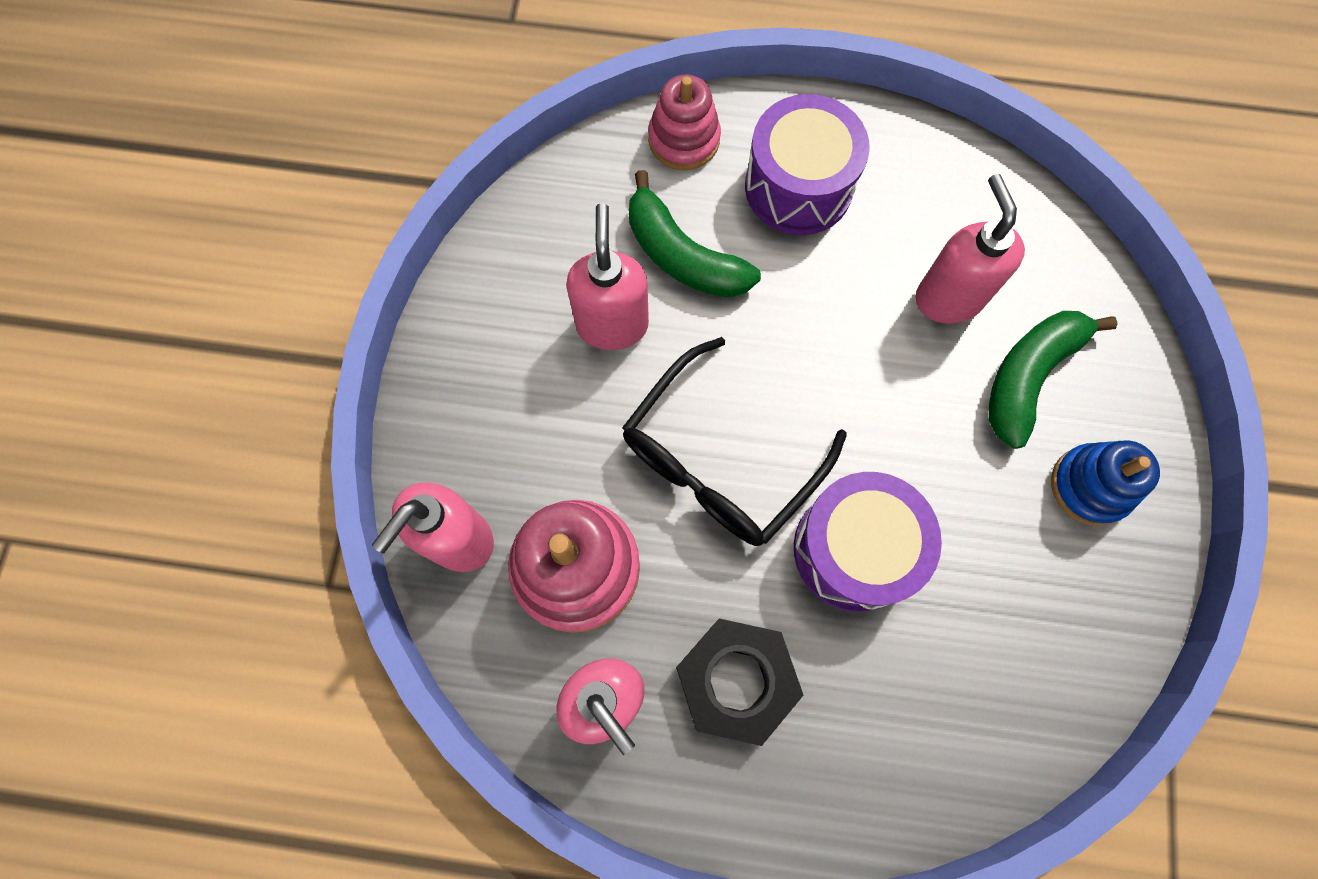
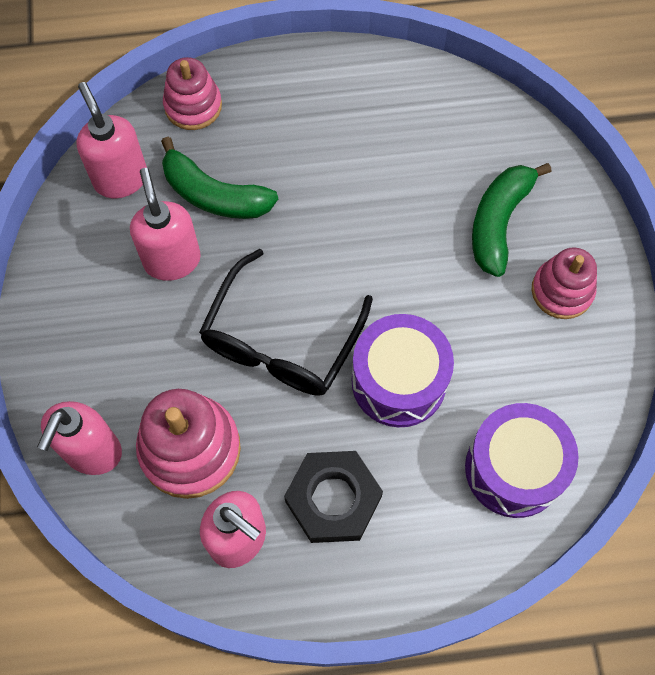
camera: 15 degrees left, 5 degrees down
purple drum [745,94,870,235] -> purple drum moved to [465,403,579,518]
pink soap dispenser [916,174,1025,324] -> pink soap dispenser moved to [76,82,147,198]
blue stacking toy [1051,440,1160,526] -> pink stacking toy [531,247,597,319]

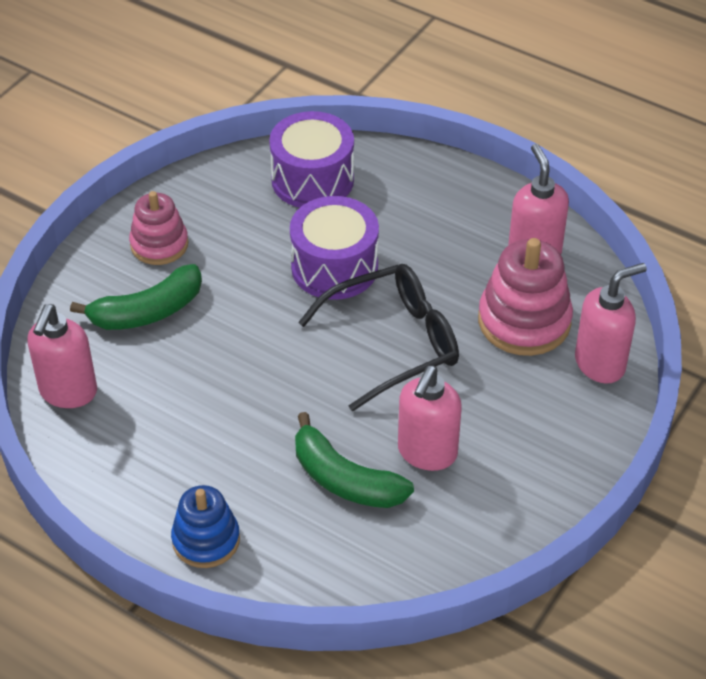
camera: 140 degrees left, 20 degrees down
pink soap dispenser [76,82,147,198] -> pink soap dispenser moved to [28,304,97,408]
green banana [161,137,278,219] -> green banana turned 150 degrees clockwise [295,412,414,508]
pink stacking toy [163,57,222,130] -> none
black nut [284,451,383,543] -> none
none -> blue stacking toy [171,485,240,568]

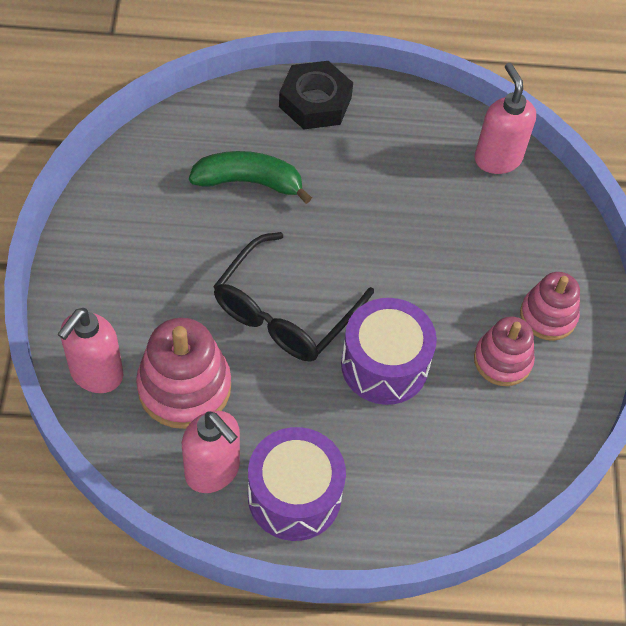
camera: 145 degrees right, 10 degrees up
green banana [70,264,202,330] -> none
blue stacking toy [171,485,240,568] -> black nut [279,61,353,129]
purple drum [269,111,354,208] -> purple drum moved to [248,427,346,541]
pink soap dispenser [398,366,462,471] -> none
none -> pink stacking toy [474,317,535,386]

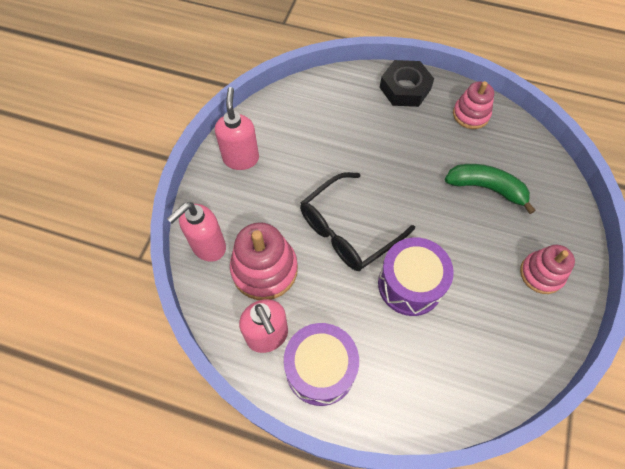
camera: 20 degrees right, 5 degrees up
green banana [189,151,312,204] -> green banana moved to [445,164,536,214]
pink stacking toy [474,317,535,386] -> pink stacking toy moved to [453,81,494,129]
pink soap dispenser [475,63,536,174] -> pink soap dispenser moved to [215,87,259,170]

